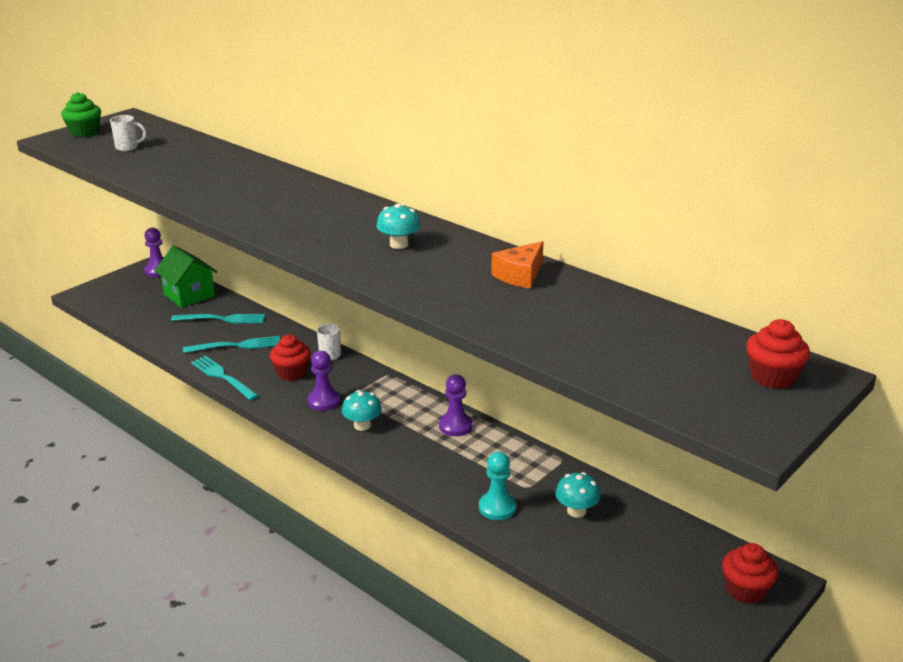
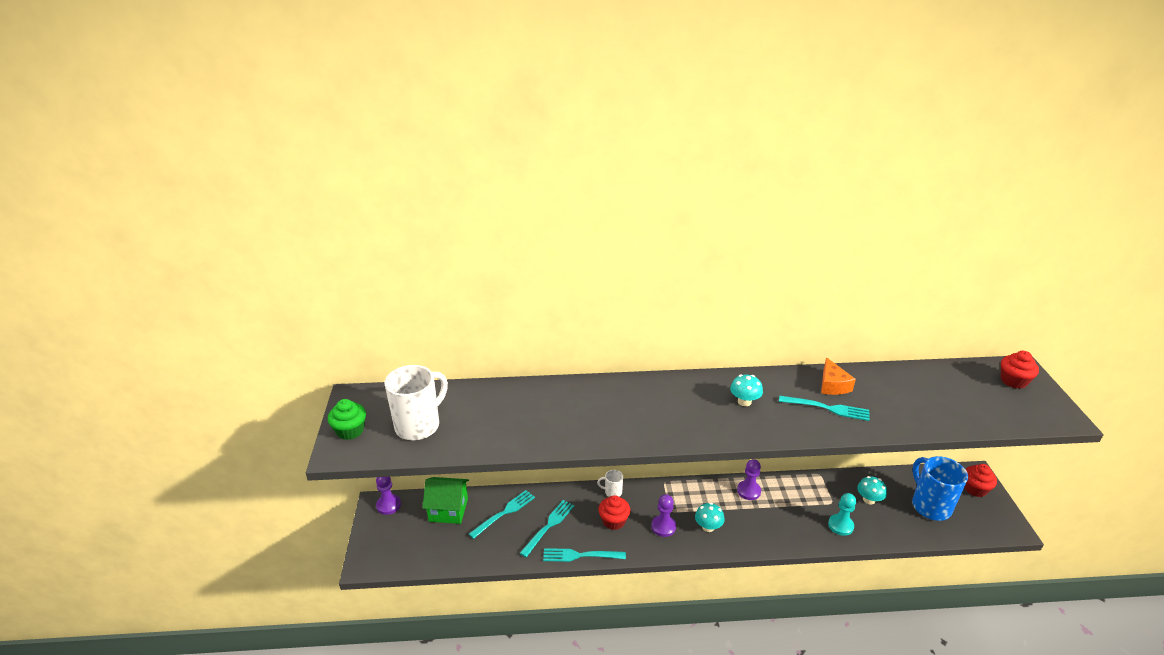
camera: 45 degrees left, 5 degrees up
white mug [110,115,146,151] -> white mug [384,365,448,440], size x2.18
none -> turquoise fork [779,396,870,421]
none -> blue mug [912,456,968,521]

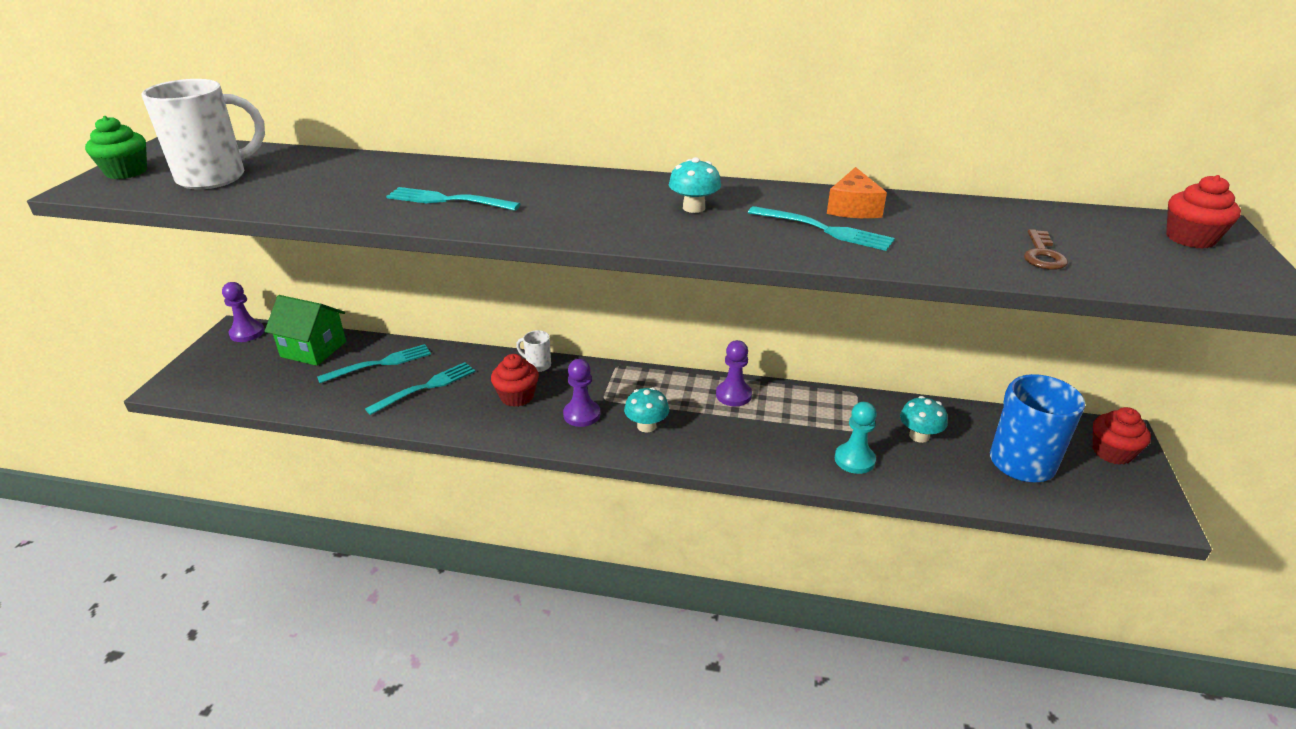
camera: 15 degrees right, 0 degrees up
turquoise fork [543,548,626,562] -> turquoise fork moved to [386,187,520,211]
none -> brown key [1024,229,1068,270]

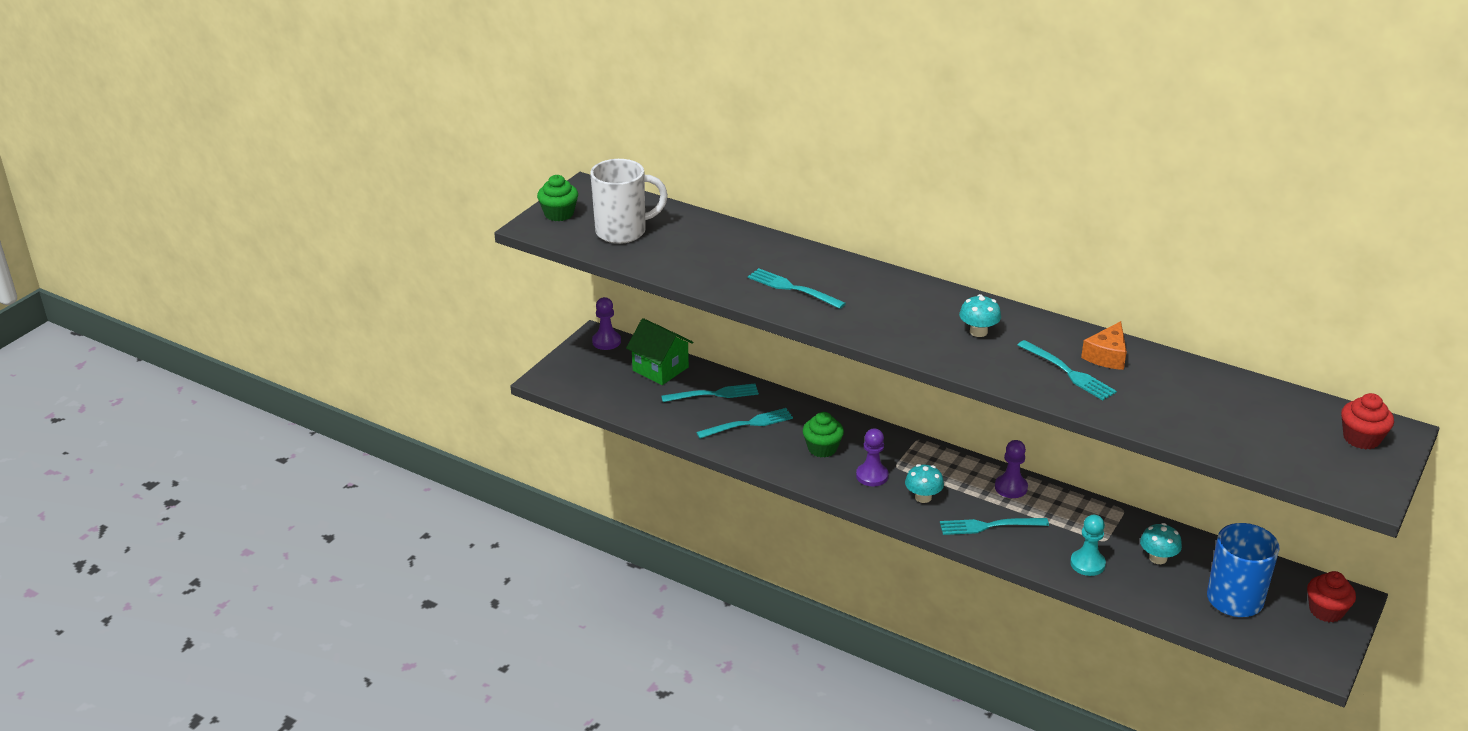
camera: 20 degrees right, 0 degrees up
red cupcake [491,354,539,407] -> green cupcake [803,412,844,457]
white mug [516,330,551,372] -> none
brown key [1024,229,1068,270] -> none
none -> turquoise fork [940,518,1049,535]

